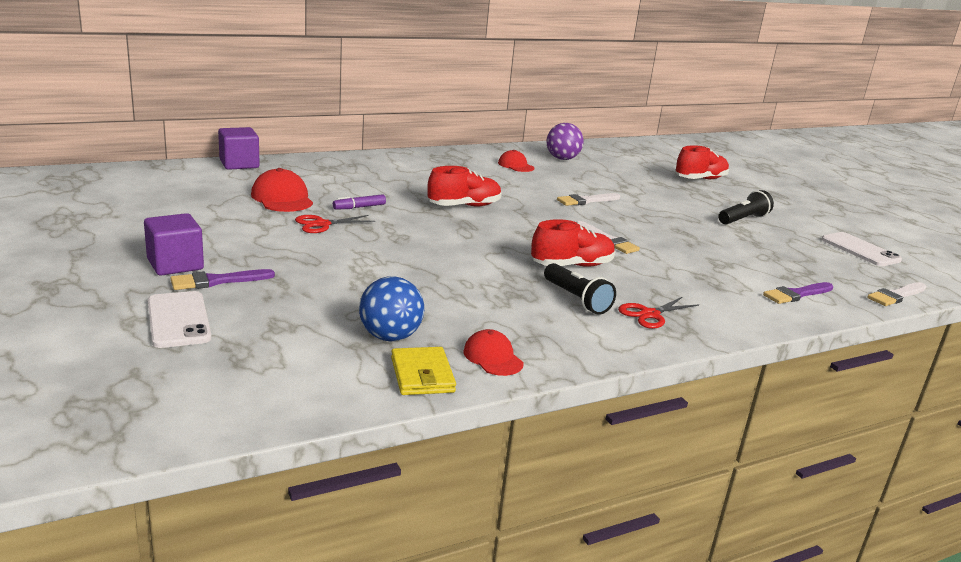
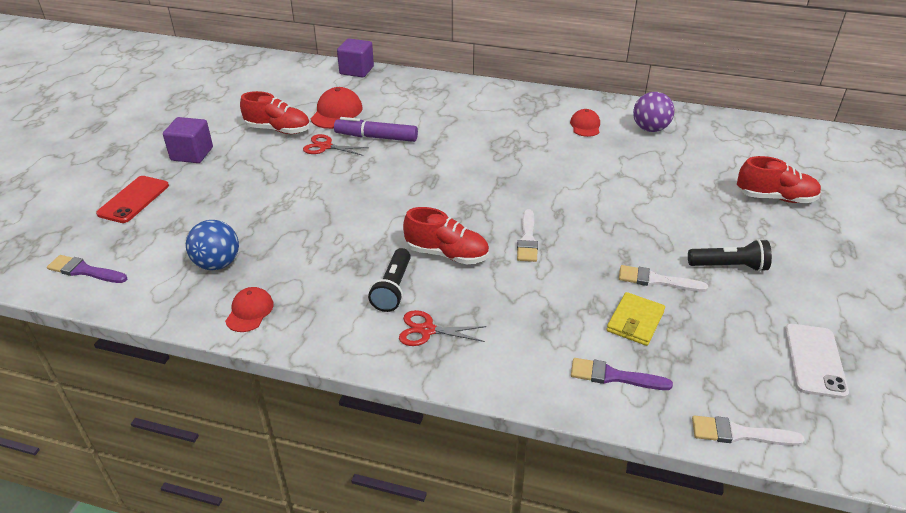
camera: 45 degrees right, 15 degrees up
white phone [148,291,211,348] -> red phone [96,176,169,223]
purple brush [170,269,275,290] -> purple brush moved to [47,255,127,283]
purple marker [333,194,386,210] -> purple marker [334,117,418,142], size x1.78
yellow wallet [391,347,456,395] -> yellow wallet moved to [607,292,665,346]
red shoe [427,166,502,207] -> red shoe moved to [240,91,310,134]
white brush [557,193,620,206] -> white brush moved to [619,265,708,292]

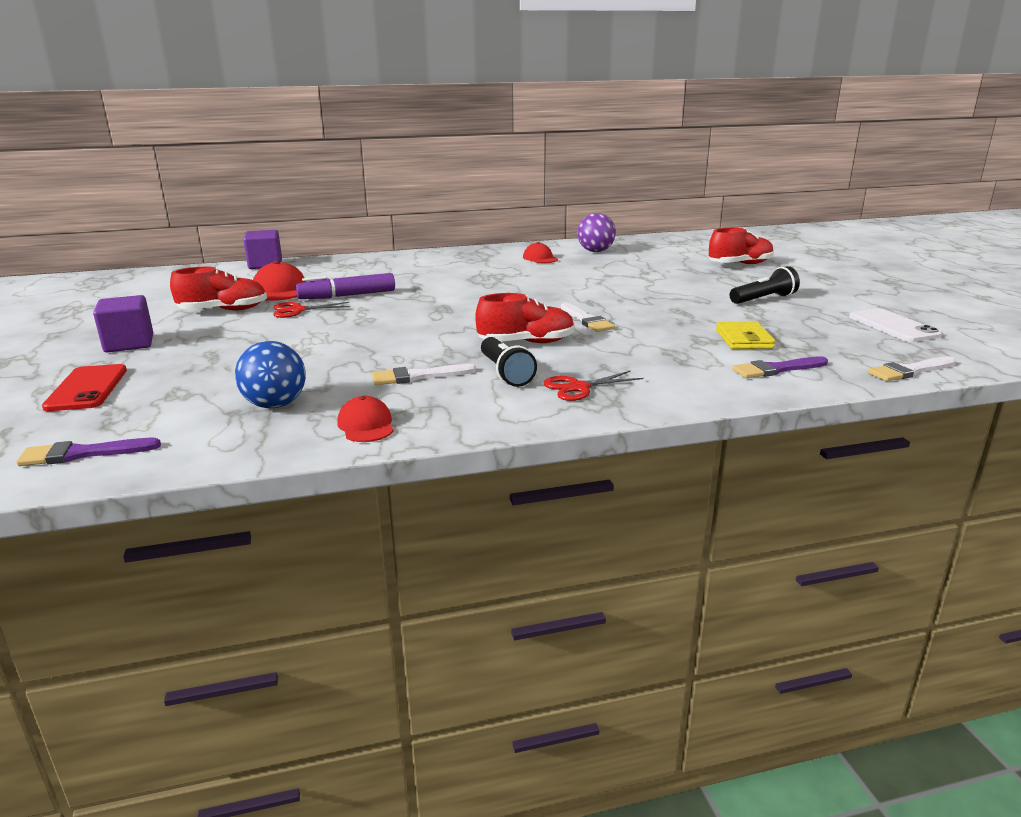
camera: 30 degrees left, 15 degrees down
white brush [619,265,708,292] -> white brush moved to [372,364,476,385]

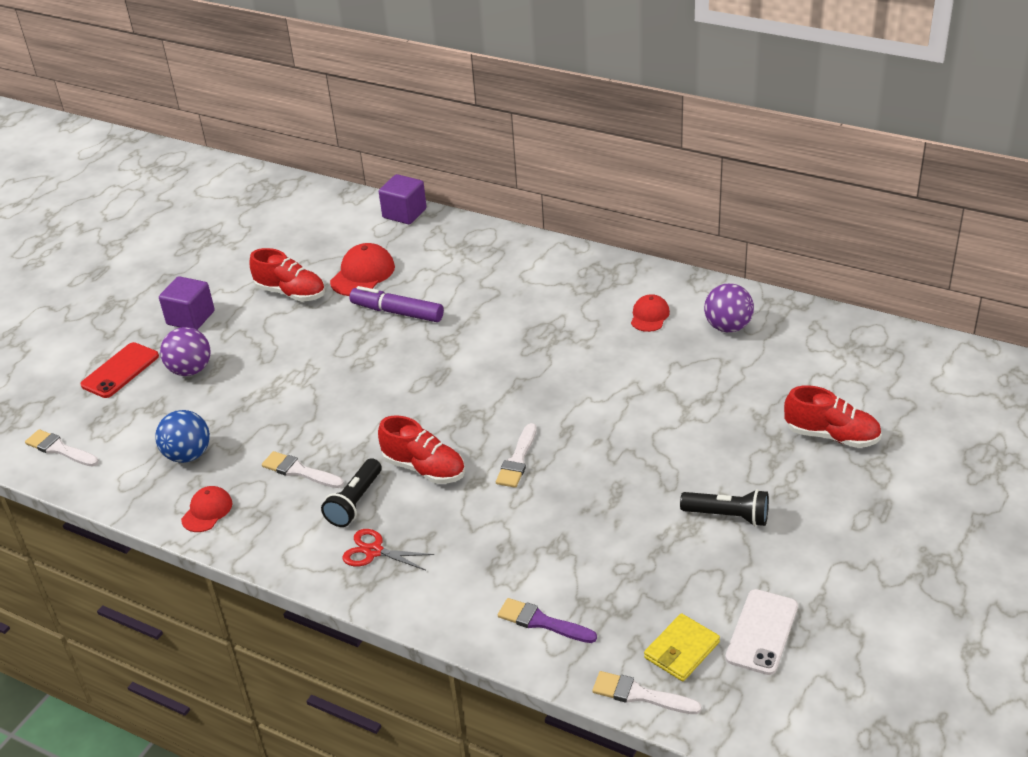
camera: 45 degrees right, 15 degrees up
purple brush [16,438,161,466] -> white brush [25,429,99,467]
red scissors [273,302,351,318] -> none
yellow wallet [716,321,775,349] -> yellow wallet moved to [644,613,720,681]
none -> purple ball [160,327,211,376]

